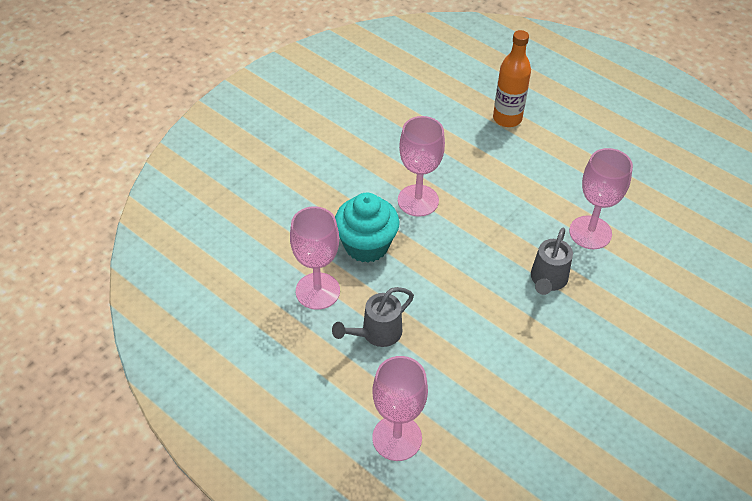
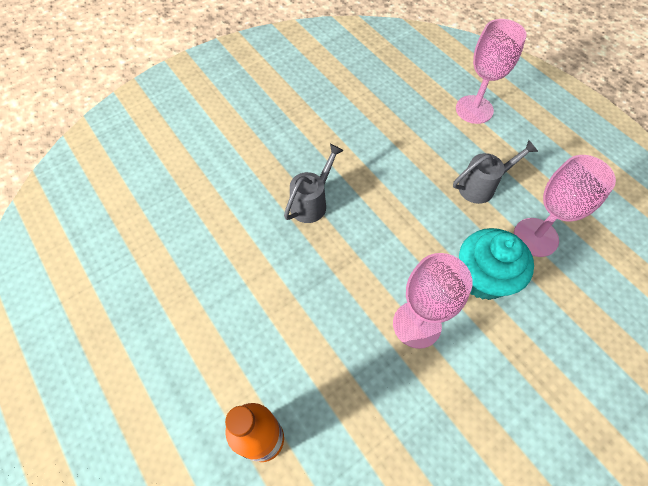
camera: 165 degrees left, 10 degrees up
pink goblet [569,148,633,249] -> none

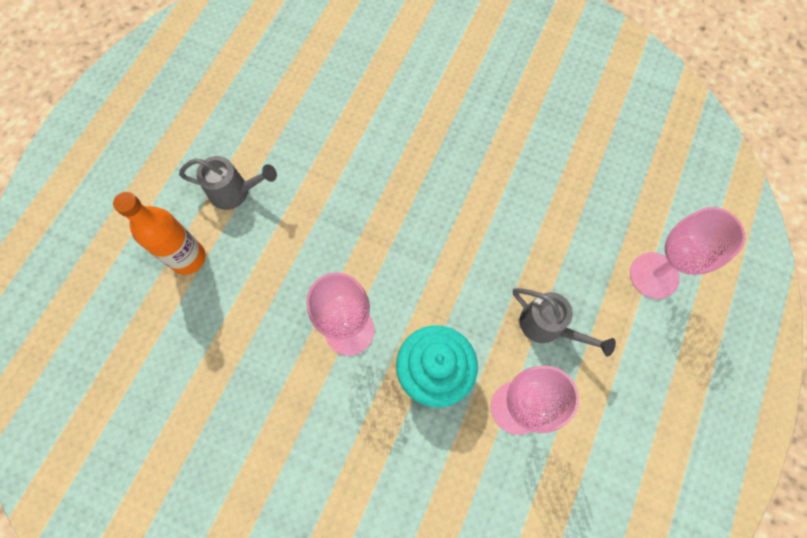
camera: 60 degrees right, 10 degrees up
grey watering can [284,144,344,223] -> grey watering can moved to [179,156,277,210]

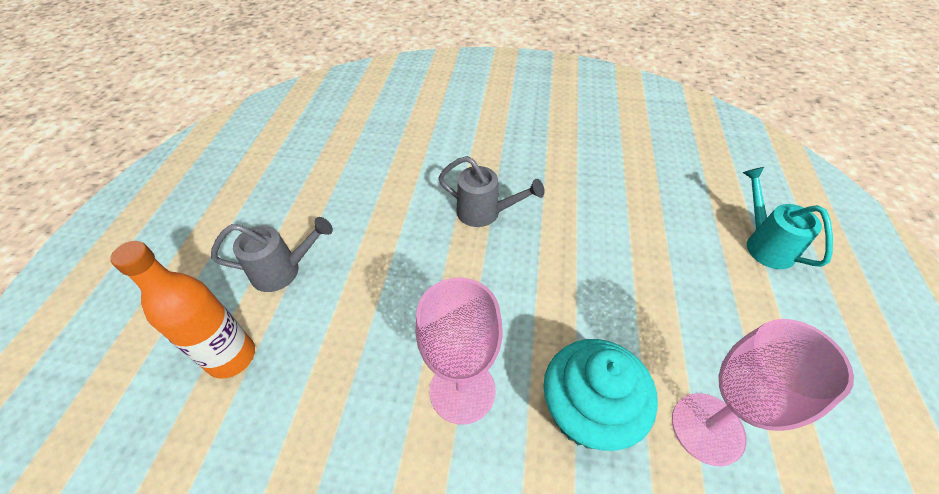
camera: 15 degrees left, 20 degrees down
grey watering can [513,288,616,357] -> grey watering can moved to [438,156,545,227]
pink goblet [630,207,745,299] -> turquoise watering can [742,167,833,269]

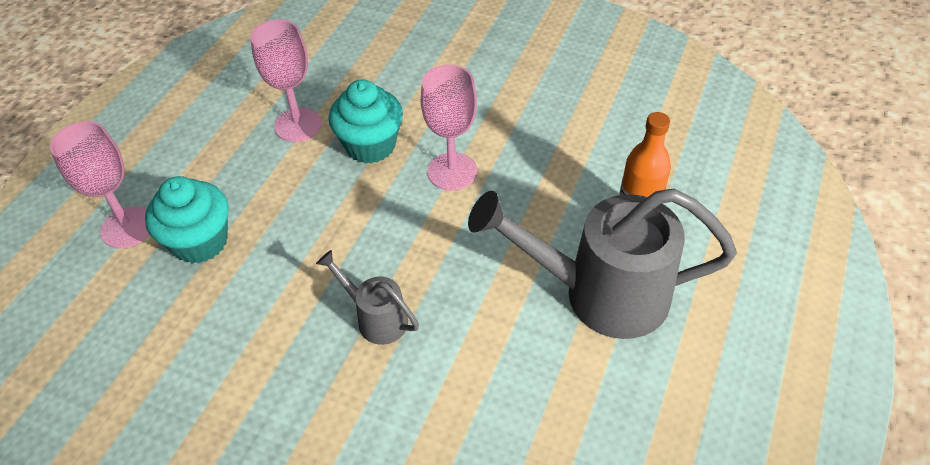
camera: 165 degrees left, 0 degrees up
grey watering can [211,217,333,292] -> grey watering can [468,188,737,339], size x2.08
turquoise watering can [742,167,833,269] -> pink goblet [50,121,149,248]
none -> turquoise cupcake [145,176,229,264]

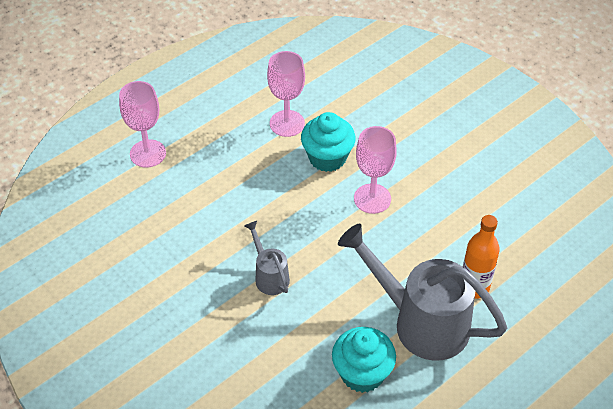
camera: 25 degrees right, 0 degrees up
turquoise cupcake [145,176,229,264] -> turquoise cupcake moved to [332,327,396,393]

